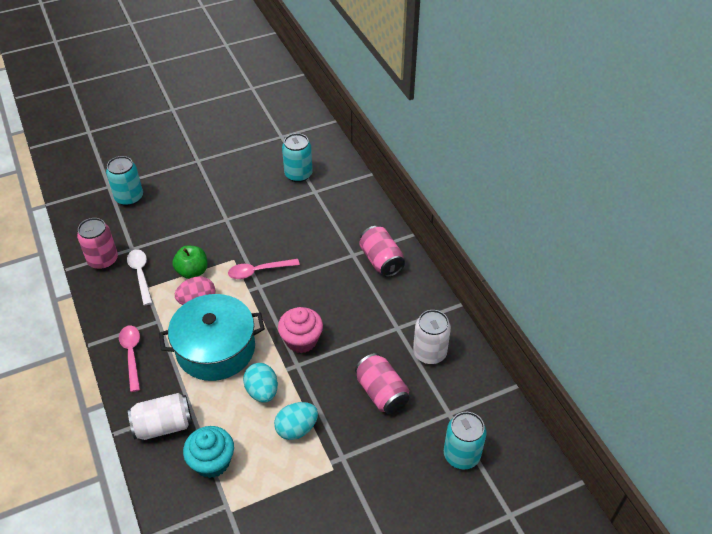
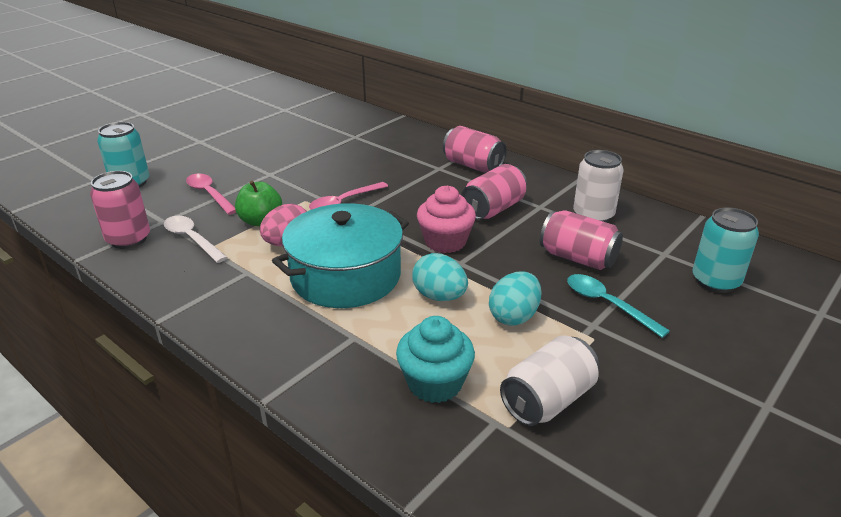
camera: 25 degrees left, 15 degrees down
pink spoon [119,326,140,392] -> pink spoon moved to [186,174,236,215]
white can [128,393,192,440] -> white can moved to [500,335,599,426]
turquoise can [282,133,313,182] -> none
none -> pink can [461,164,527,220]
none -> turquoise spoon [567,274,670,338]

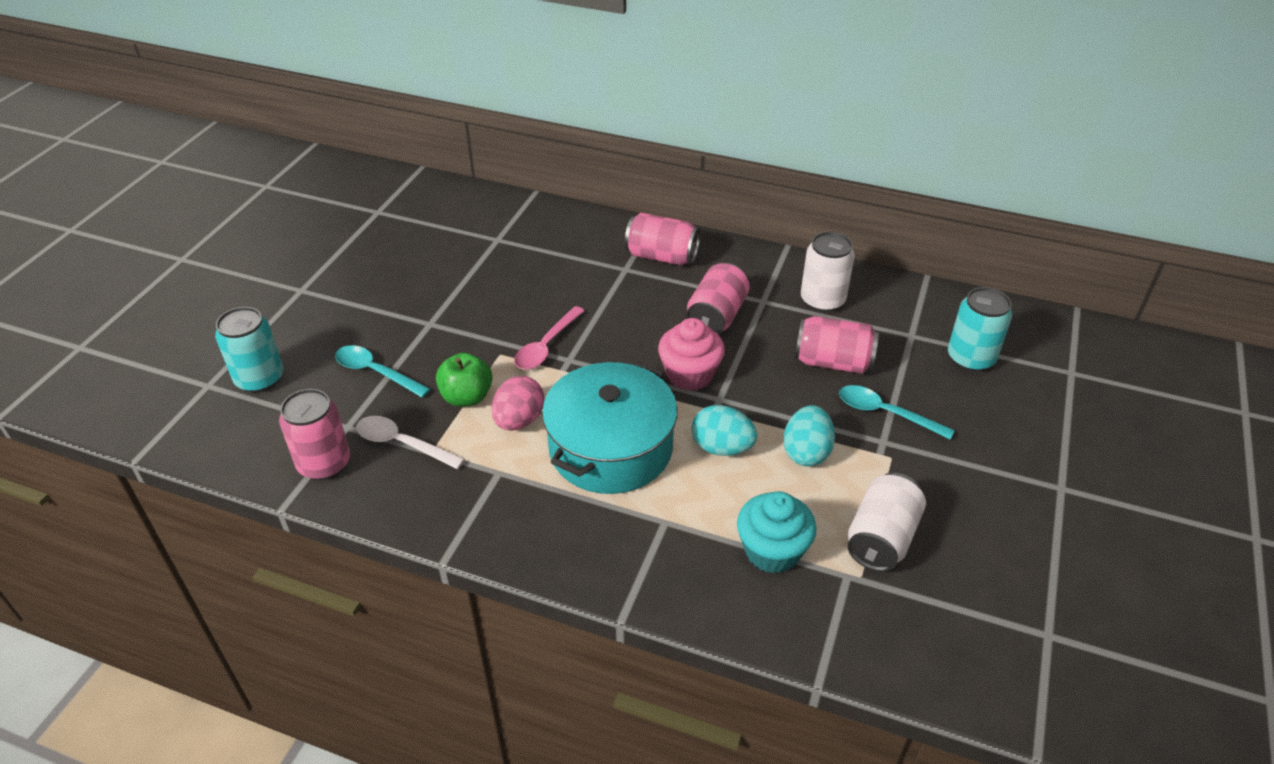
camera: 20 degrees left, 10 degrees up
pink spoon [186,174,236,215] -> turquoise spoon [335,345,431,398]

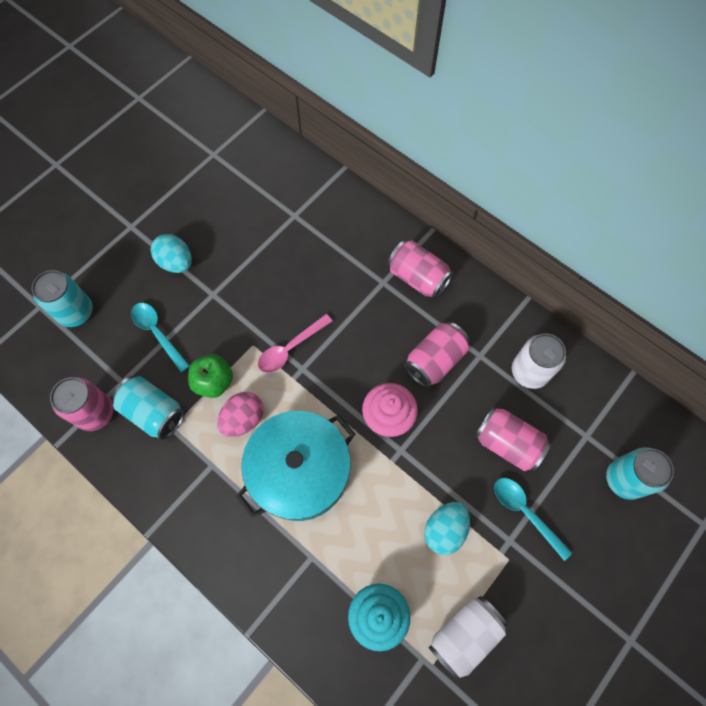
camera: 20 degrees right, 25 degrees up
white spoon [356,416,465,469] -> turquoise can [111,376,185,440]
turquoise egg [692,405,758,456] -> turquoise egg moved to [151,234,192,273]

